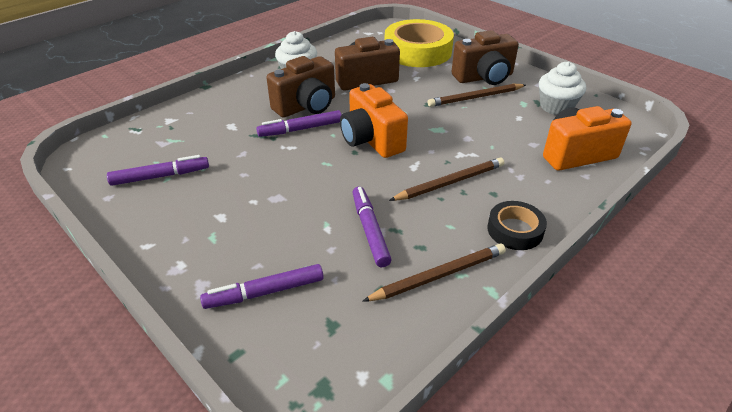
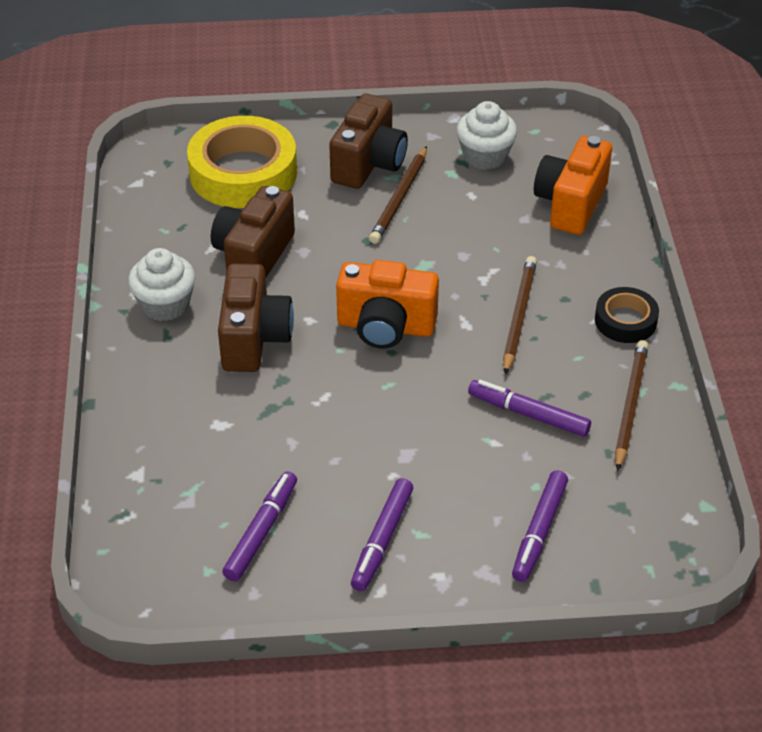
camera: 50 degrees left, 5 degrees up
purple marker [256,110,342,137] -> purple marker moved to [351,478,413,591]

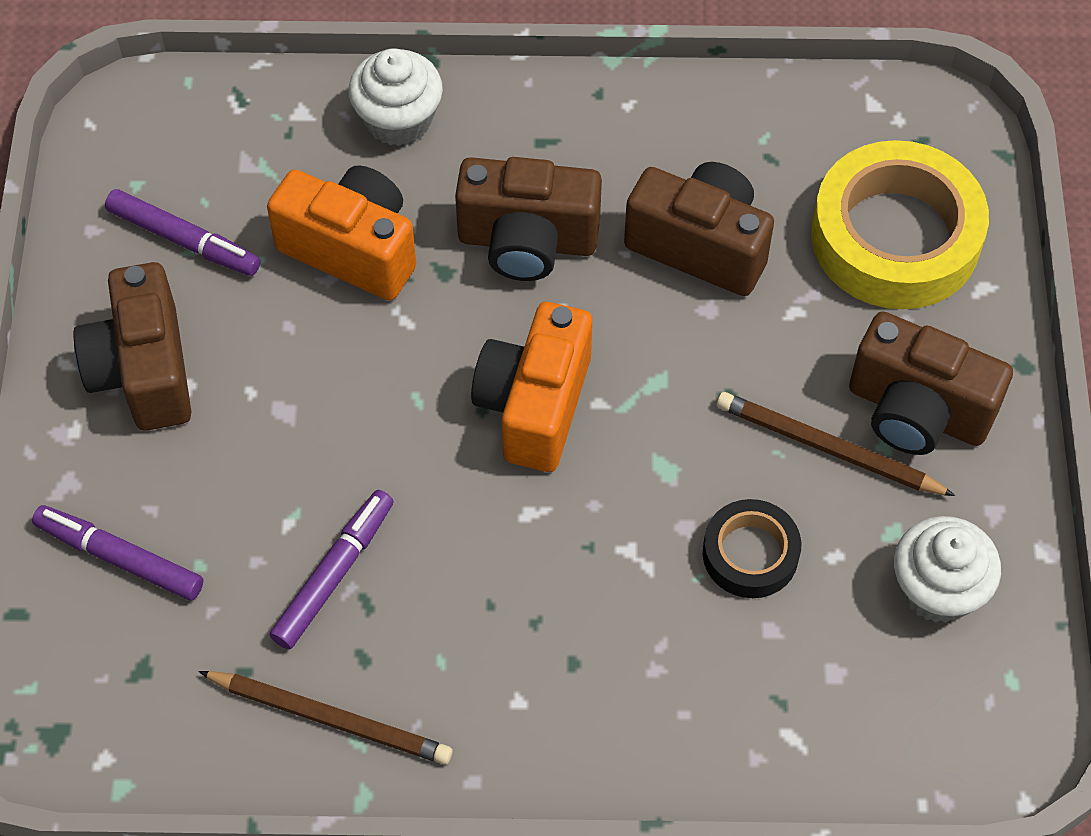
camera: 95 degrees right, 15 degrees up
white cupcake [128,248,196,321] -> white cupcake moved to [348,48,443,146]
purple marker [351,478,413,591] -> brown camera [73,262,191,431]
brown pencil [503,256,537,375] -> none
orange camera [534,136,612,235] -> orange camera moved to [267,165,416,300]
black tape [595,287,659,343] -> black tape moved to [703,499,801,598]

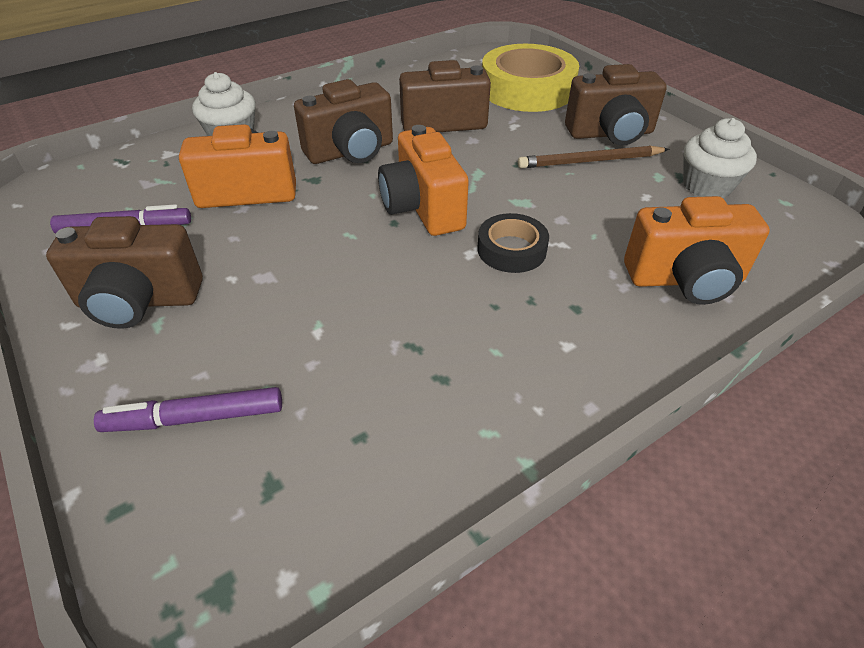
camera: 35 degrees left, 15 degrees down
brown camera [73,262,191,431] -> brown camera turned 45 degrees counterclockwise [46,216,203,329]
brown pencil [198,671,453,765] -> none
purple marker [270,490,394,649] -> none
black tape [703,499,801,598] -> black tape moved to [477,213,549,273]
none -> orange camera [624,196,770,305]

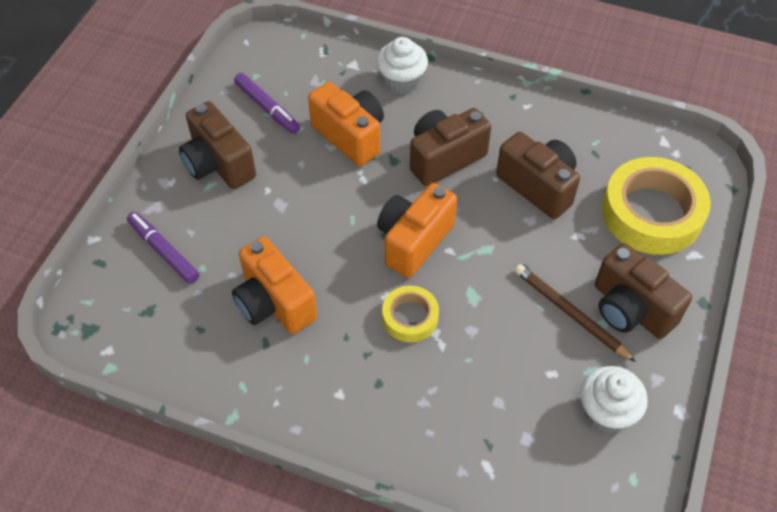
camera: 55 degrees right, 10 degrees up
brown camera [294,79,393,164] -> brown camera turned 120 degrees clockwise [410,108,491,186]
black tape [477,213,549,273] -> yellow tape [382,286,439,343]
orange camera [624,196,770,305] -> orange camera moved to [232,236,317,334]

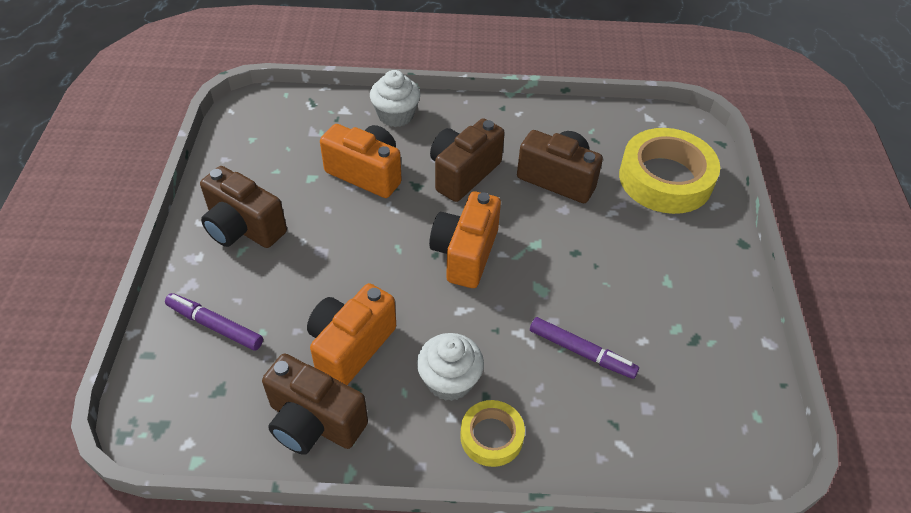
camera: 20 degrees left, 5 degrees down
orange camera [232,236,317,334] -> orange camera turned 90 degrees clockwise [307,283,396,385]
purple marker [234,73,300,134] -> purple marker moved to [530,317,639,379]
yellow tape [382,286,439,343] -> yellow tape moved to [460,400,525,467]
brown pencil [514,264,636,362] -> none
white cupcake [580,366,648,433] -> white cupcake moved to [417,333,484,401]
brown camera [595,243,692,339] -> brown camera moved to [262,354,368,455]

